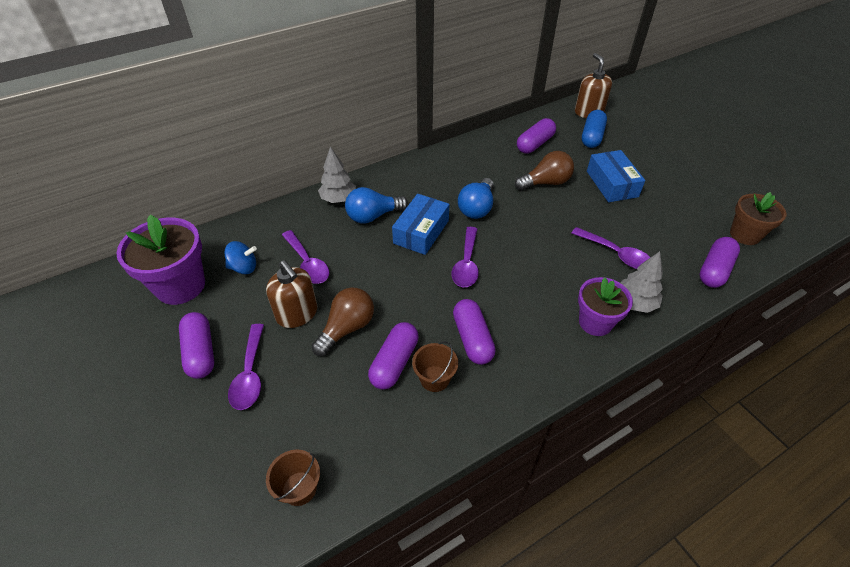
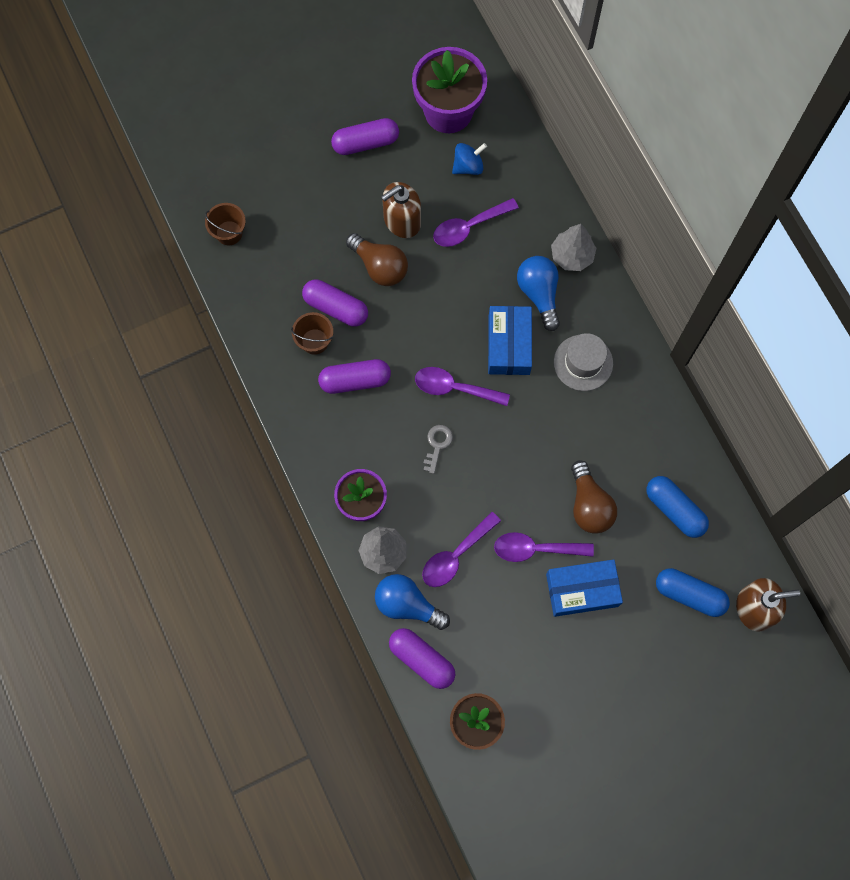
camera: 95 degrees right, 25 degrees up
blue spinning top [224,241,257,274] -> blue spinning top turned 120 degrees counterclockwise [452,143,487,175]
purple spoon [228,324,264,410] -> purple spoon moved to [494,532,594,562]
blue box [392,194,450,255] -> blue box turned 60 degrees clockwise [488,306,532,375]
blue light bulb [458,178,494,219] -> blue light bulb moved to [375,574,450,630]
purple capsule [517,118,556,154] -> blue capsule [646,476,709,538]
none -> grey key [423,425,453,474]
none -> grey hat [554,333,613,391]

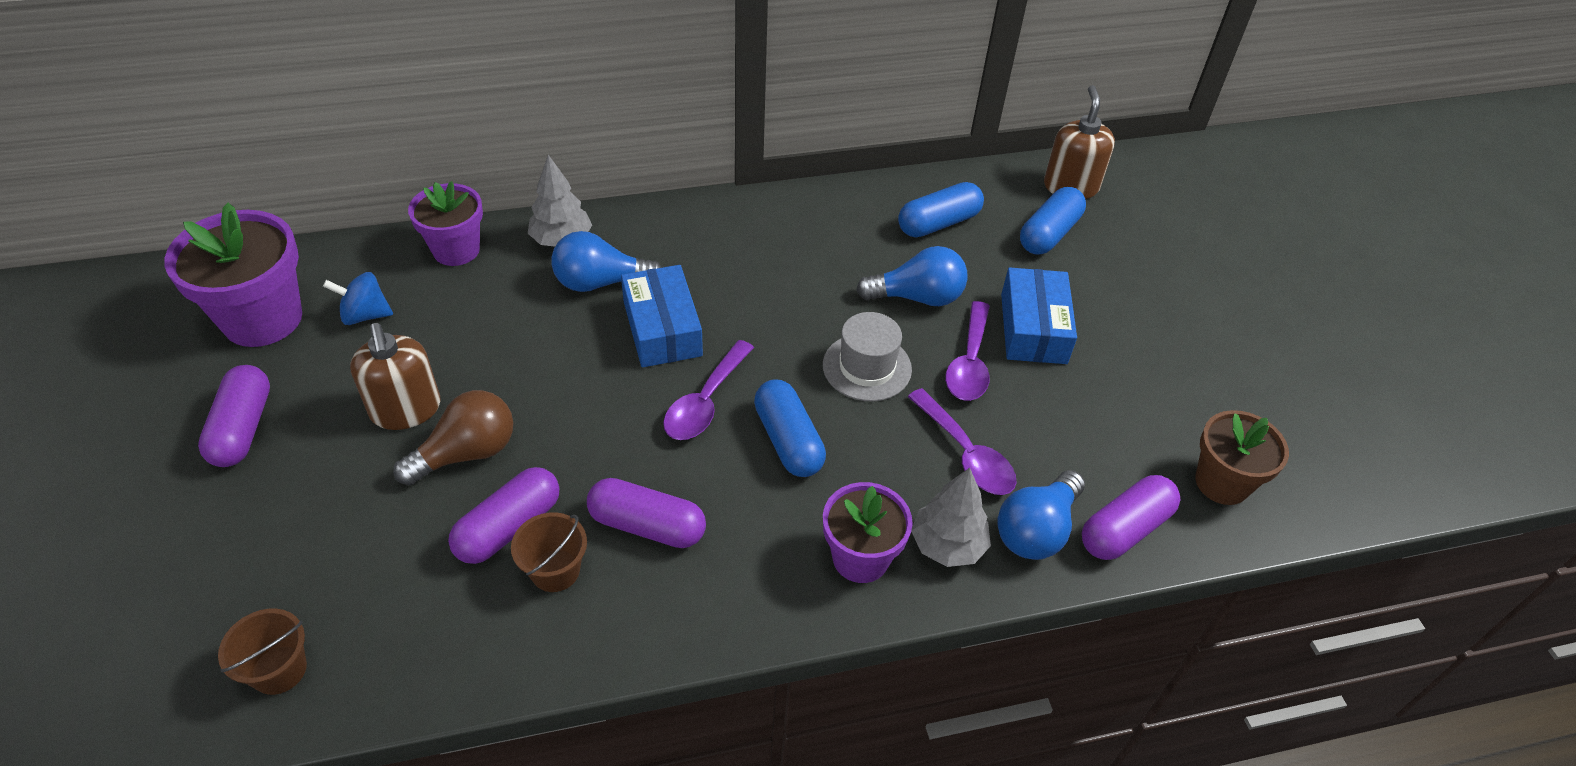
camera: 80 degrees left, 25 degrees down
purple capsule [318,359,391,394] -> purple capsule turned 75 degrees counterclockwise [587,478,706,548]
grey key [423,425,453,474] -> blue capsule [754,380,826,477]
purple spoon [433,198,519,247] -> none
blue spinning top [452,143,487,175] -> blue spinning top turned 75 degrees counterclockwise [323,272,393,325]
blue box [488,306,532,375] -> blue box turned 60 degrees clockwise [621,265,703,367]
grey hat [554,333,613,391] -> grey hat moved to [823,312,912,401]
brown light bulb [571,460,617,534] -> blue light bulb [856,246,967,306]
none -> purple flower pot [408,181,483,266]

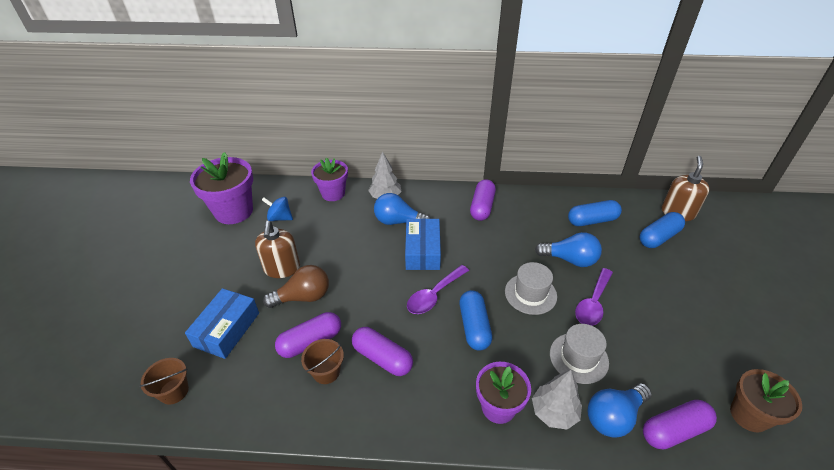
camera: 20 degrees right, 5 degrees down
purple capsule [198,365,270,467] -> purple capsule moved to [470,179,496,221]
purple spoon [908,388,1016,495] -> grey hat [550,324,609,384]
blue box [1001,267,1077,364] -> blue box moved to [185,288,259,359]

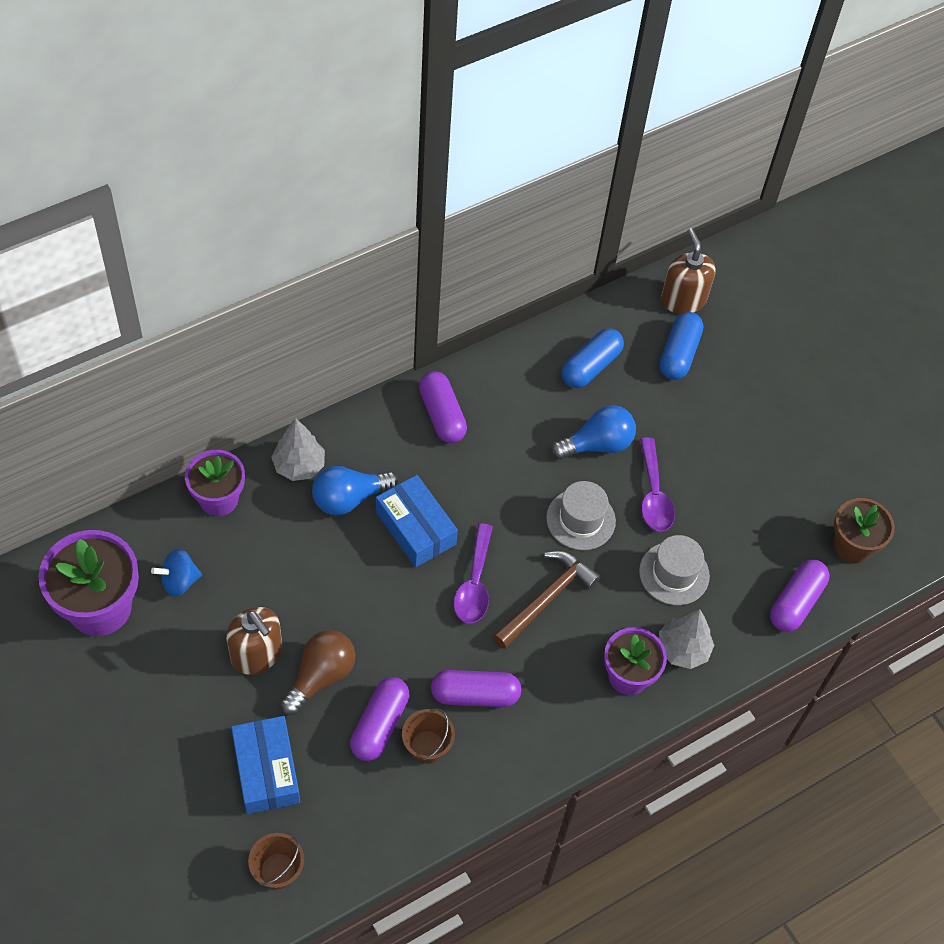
camera: 40 degrees left, 15 degrees up
blue capsule [459,290,492,350] -> brown hammer [493,551,601,649]
blue light bulb [588,383,652,438] -> none

